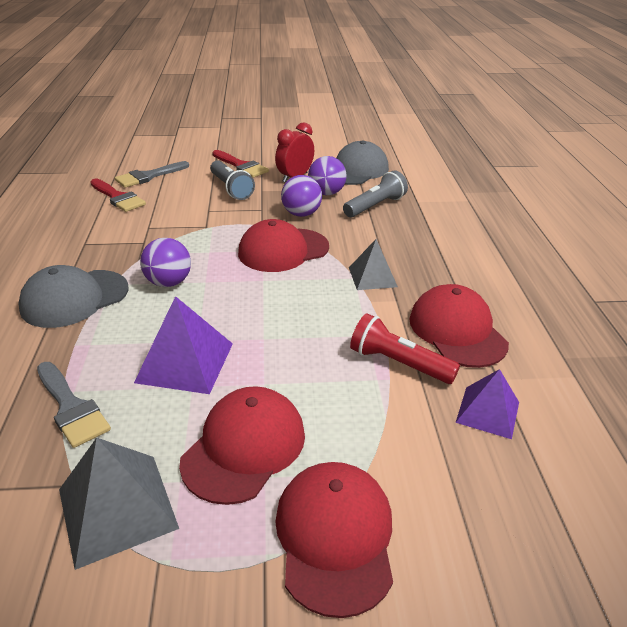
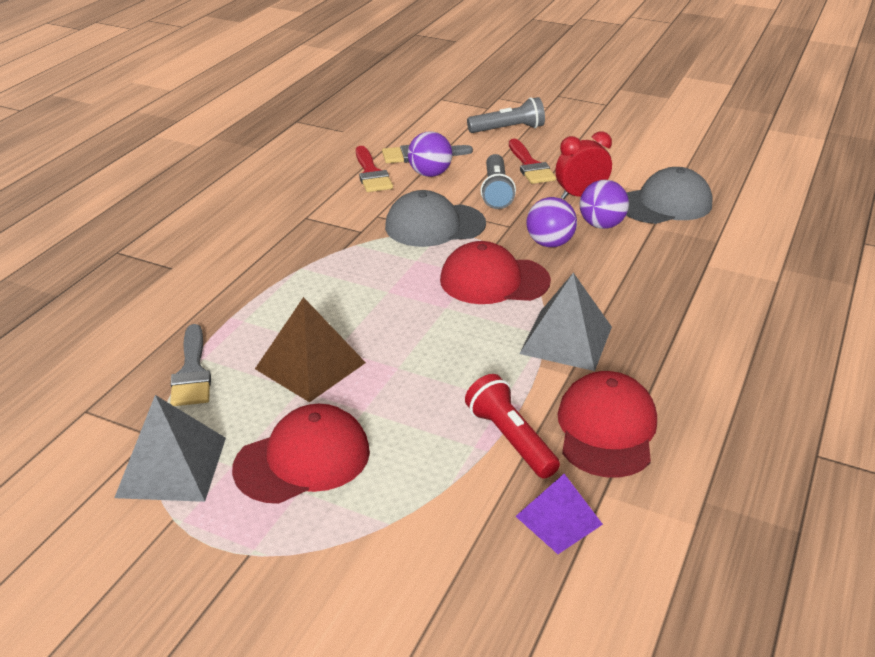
camera: 30 degrees right, 0 degrees up
grey cap [18,265,128,328] -> grey cap moved to [385,190,486,247]
purple pyramid [134,296,233,394] -> brown pyramid [255,297,366,402]
purple ball [140,238,191,287] -> purple ball moved to [408,131,452,177]
red cap [275,462,393,618] -> none
grey flashlight [343,171,408,217] -> grey flashlight moved to [467,97,545,133]
grey pyramid [349,239,398,290] -> grey pyramid [519,273,612,371], size x1.53

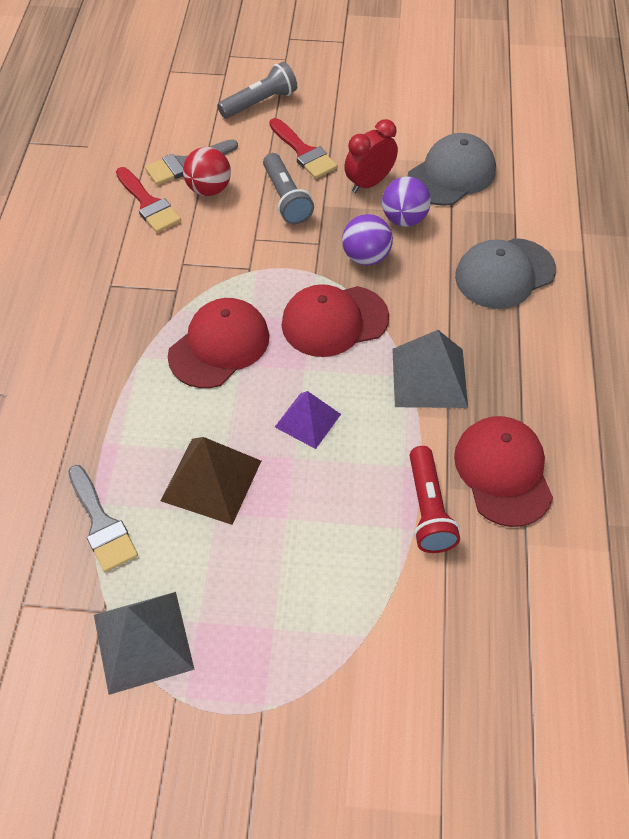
camera: 20 degrees left, 20 degrees up
red cap [232,404,370,504] -> red cap moved to [168,298,269,388]
grey cap [385,190,486,247] -> grey cap moved to [455,238,556,309]
purple ball [408,131,452,177] -> red ball [183,147,231,196]
red flashlight [465,374,560,479] -> red flashlight turned 135 degrees counterclockwise [410,446,460,553]
purple pyramid [515,474,603,554] -> purple pyramid moved to [275,391,341,449]

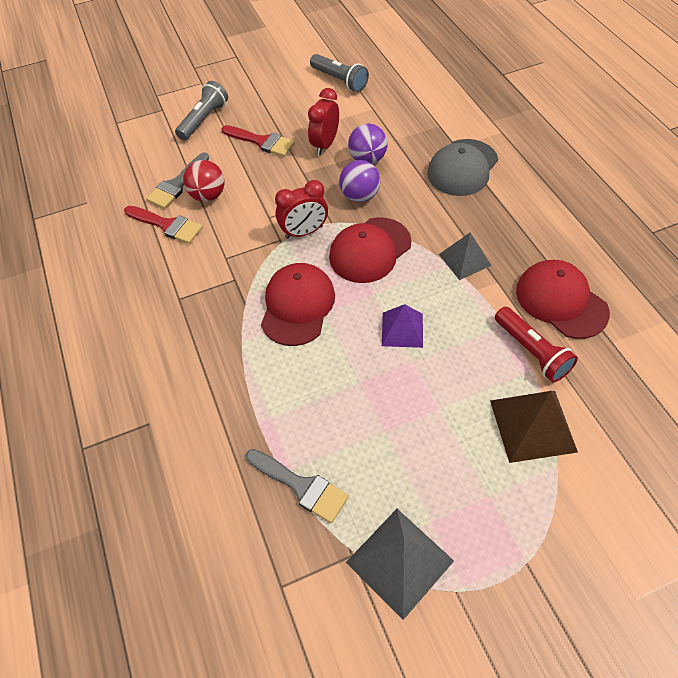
camera: 25 degrees left, 0 degrees up
brown pyramid [161,437,261,525] -> brown pyramid moved to [490,391,578,463]
grey flashlight [263,153,314,224] -> grey flashlight moved to [310,54,369,92]
grey pyramid [392,330,468,408] -> grey pyramid [439,232,492,280], size x0.66
grey cap [407,133,496,206] -> none
none -> red clock [275,180,328,239]

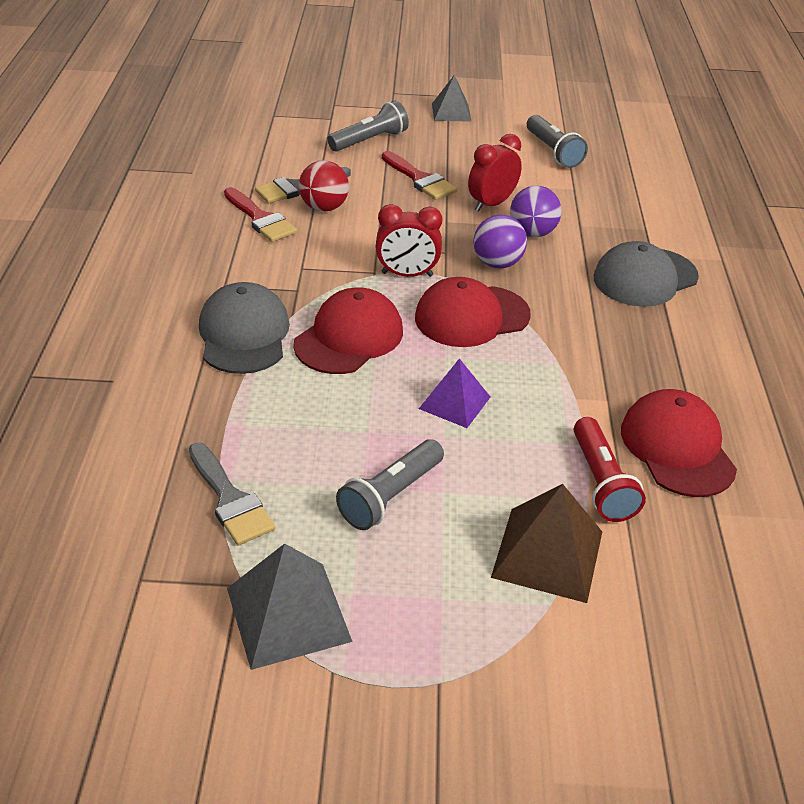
camera: 20 degrees right, 15 degrees down
grey pyramid [439,232,492,280] -> grey pyramid moved to [432,75,472,122]
none -> grey cap [199,282,290,374]
none -> grey flashlight [336,439,444,530]

